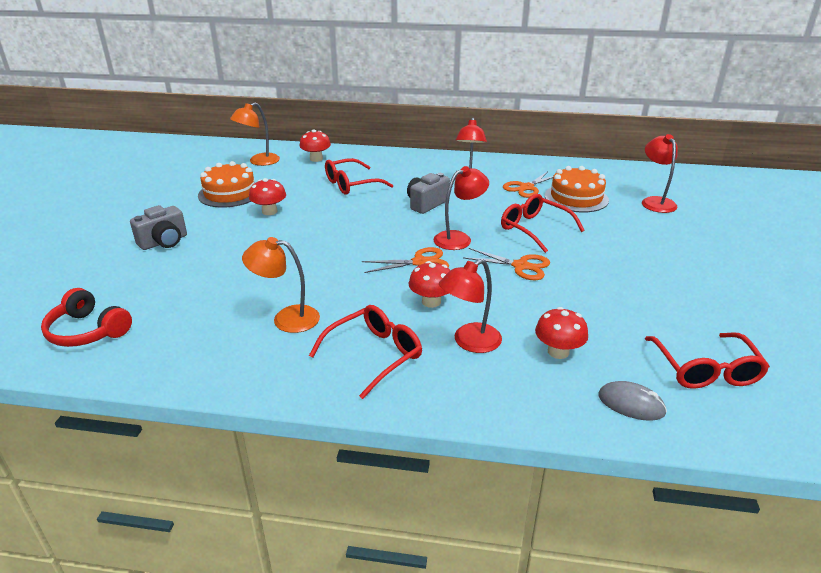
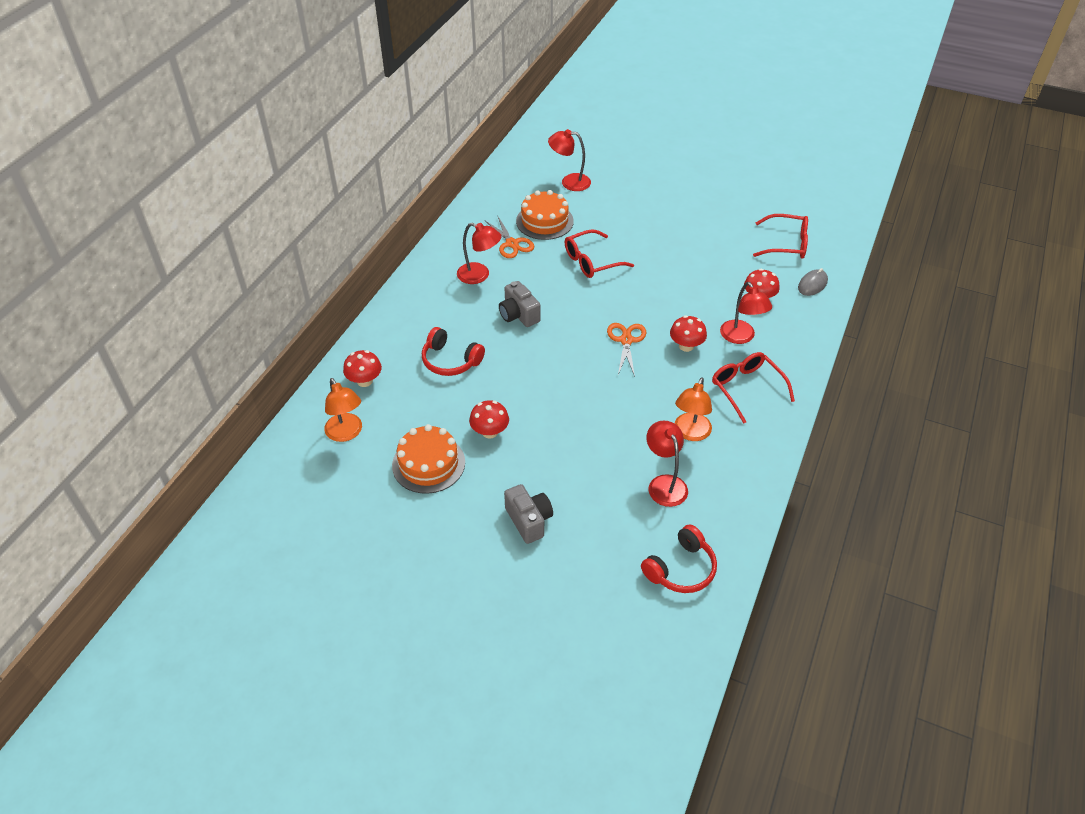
camera: 75 degrees left, 15 degrees up
red glasses [325,158,393,195] -> red headphones [422,327,485,376]
red lamp [433,166,489,250] -> red lamp moved to [646,420,688,507]
orange scissors [463,248,550,280] -> none

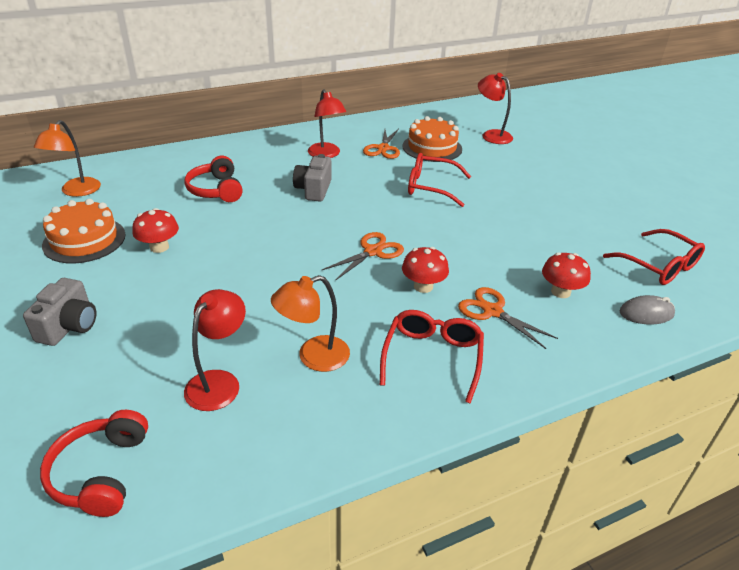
camera: 40 degrees right, 10 degrees down
red mushroom [343,350,382,387] -> none
red headphones [641,524,717,593] -> red headphones turned 90 degrees clockwise [40,410,148,517]
red lamp [720,282,772,344] -> orange scissors [458,287,558,349]

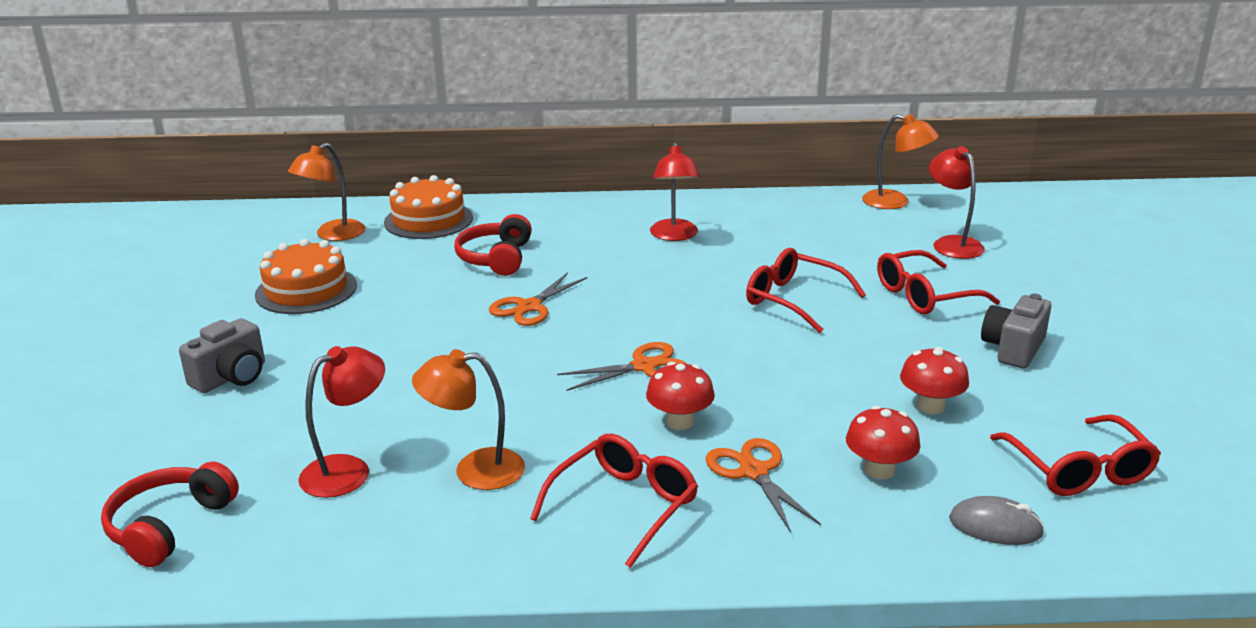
camera: 25 degrees right, 10 degrees down
red mushroom [132,208,179,253] -> red mushroom moved to [900,347,969,414]
grey camera [293,154,332,202] -> grey camera moved to [981,294,1051,369]
orange scissors [363,129,400,159] -> orange scissors moved to [489,272,587,326]
orange cake [403,116,462,162] -> orange cake moved to [384,175,473,239]
none -> orange lamp [862,114,939,209]
none -> red glasses [877,250,1000,314]

